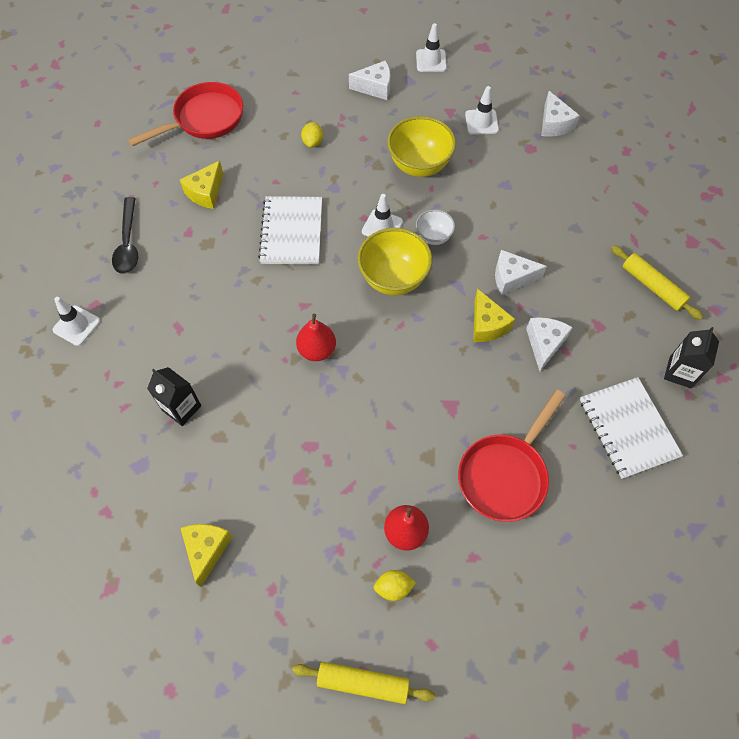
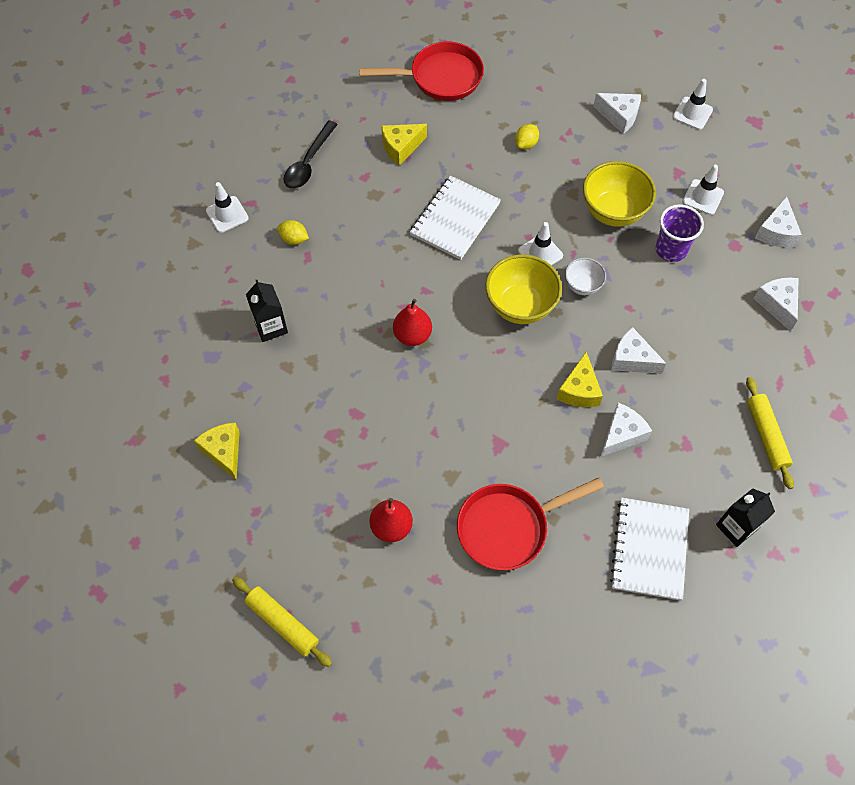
camera: 30 degrees right, 0 degrees up
yellow cheese [181,524,233,587] -> yellow cheese turned 60 degrees counterclockwise [194,422,240,481]
yellow lemon [374,570,416,601] -> yellow lemon moved to [277,220,309,245]
none -> purple cup [656,204,704,262]
none -> white cheese [754,277,799,331]

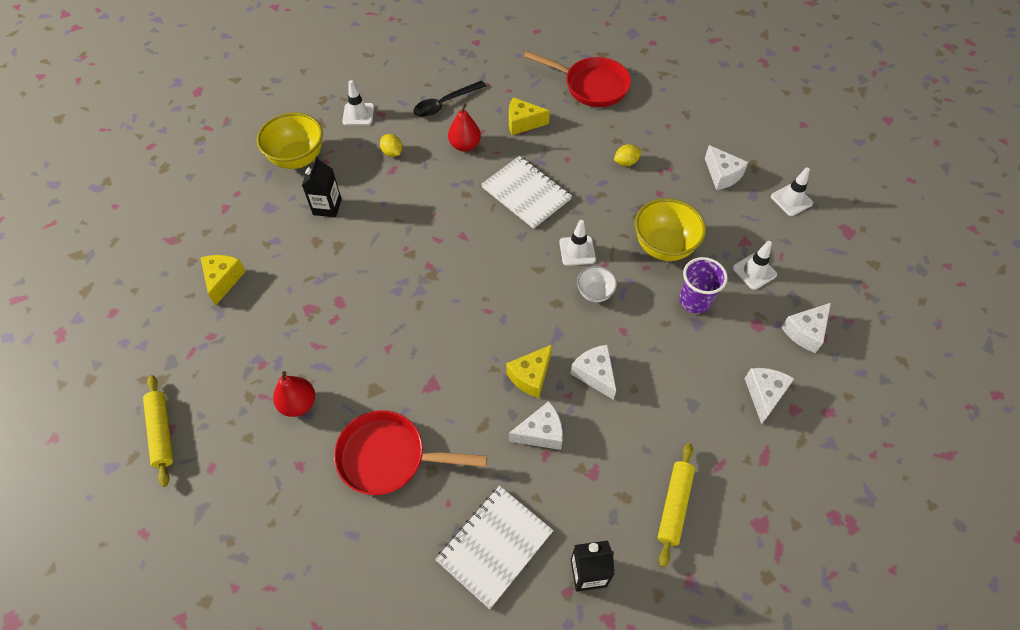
camera: 30 degrees right, 5 degrees down
red pear [393,299,432,346] -> red pear moved to [448,104,481,152]
white notebook [410,175,501,260] -> white notebook turned 75 degrees clockwise [481,156,572,229]
yellow bowl [485,254,562,324] -> yellow bowl moved to [257,112,323,169]

